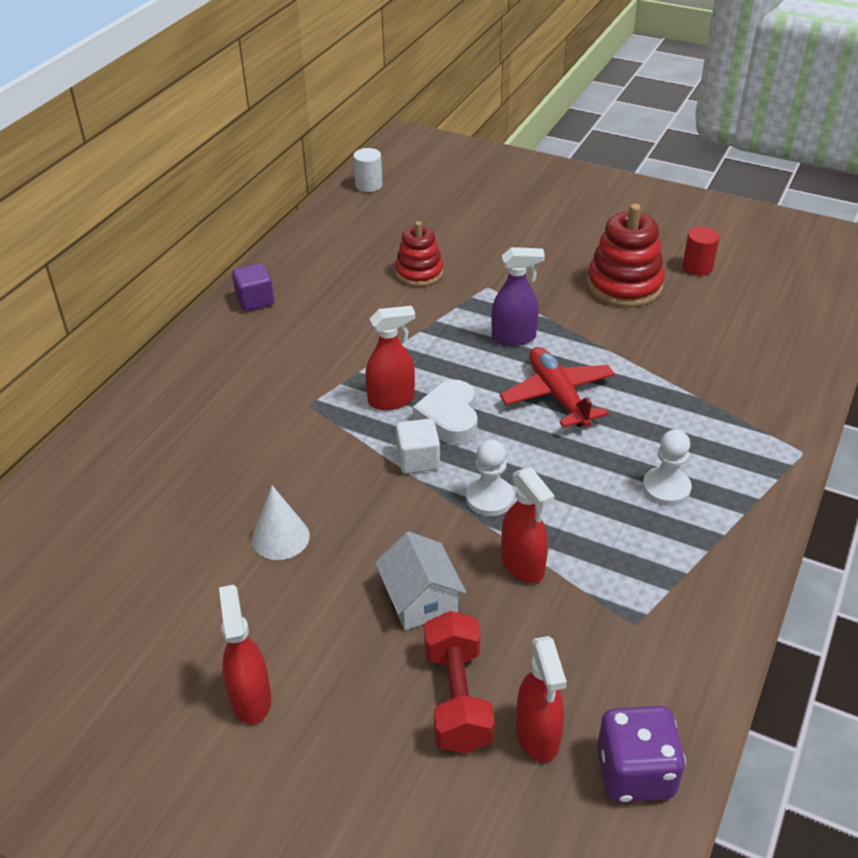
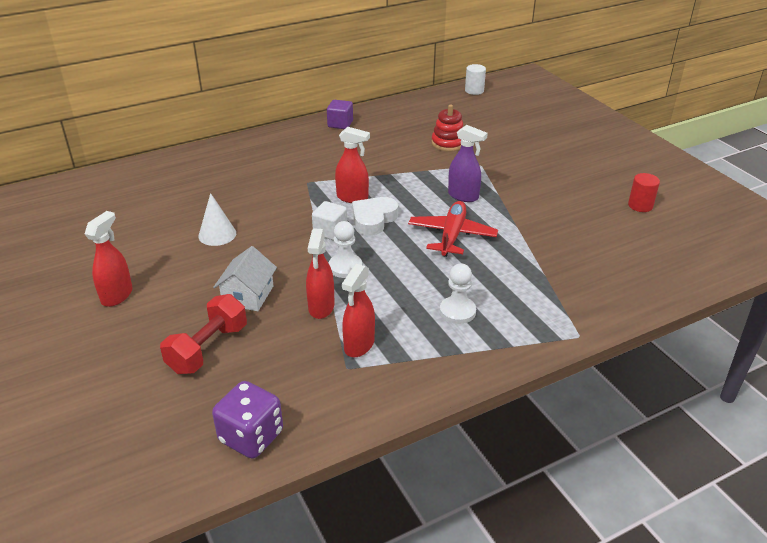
camera: 35 degrees right, 5 degrees down
red spray bottle [516,636,567,762] -> red spray bottle moved to [342,264,375,357]
red stacking toy [587,204,665,308] -> none

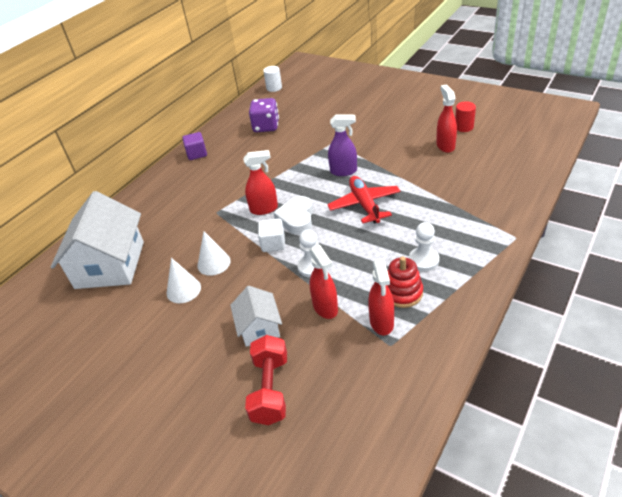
camera: 25 degrees left, 5 degrees up
red spray bottle [85,211,133,307] -> red spray bottle moved to [436,84,457,153]
purple dice [212,381,283,459] -> purple dice moved to [249,98,279,132]
red stacking toy [431,104,463,152] -> red stacking toy moved to [387,257,423,308]
none -> white house [51,191,144,289]
none -> white cone [197,231,231,276]

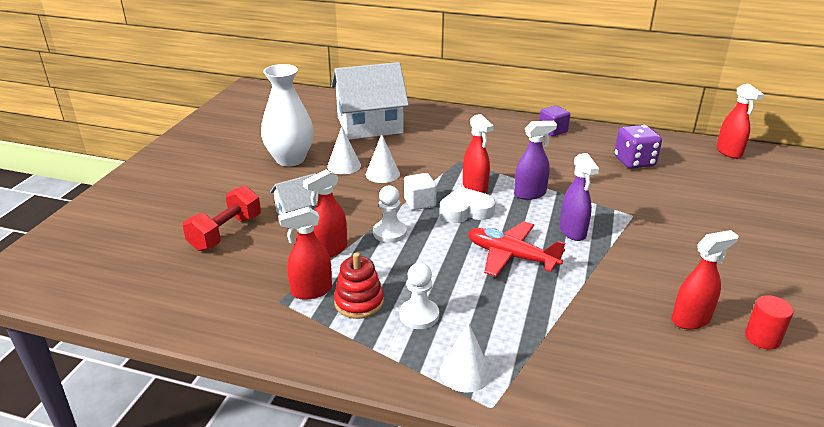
camera: 70 degrees right, 10 degrees down
red dumbbell [245,335,287,425] -> red dumbbell turned 45 degrees counterclockwise [183,185,261,251]
white cylinder [263,66,282,92] -> red spray bottle [716,84,764,159]
red plane [327,176,401,224] -> red plane turned 120 degrees counterclockwise [468,221,565,277]
none -> white vase [261,64,314,166]
none -> white cone [440,322,491,393]
none -> purple spray bottle [514,121,557,200]

